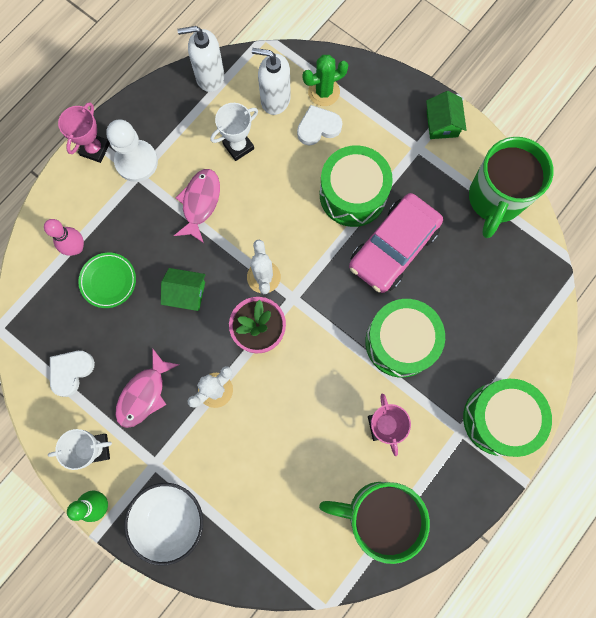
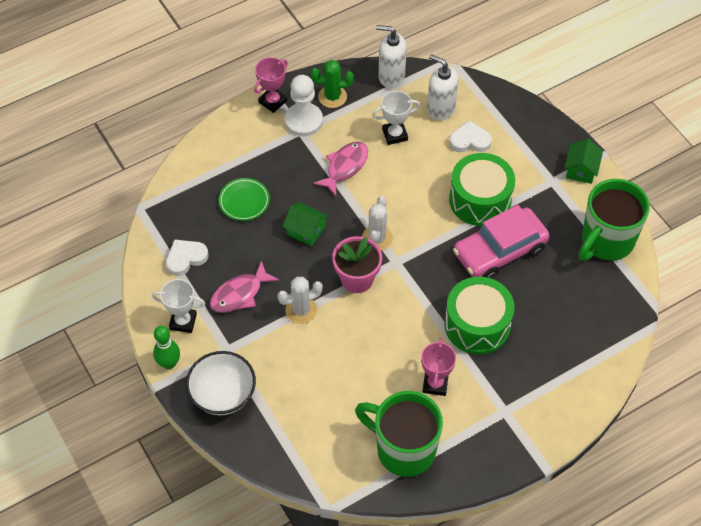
camera: 20 degrees right, 20 degrees down
pink bowling pin [44,219,84,256] -> none
green cactus [303,55,348,106] -> green cactus moved to [311,60,354,108]
green drum [463,379,552,457] -> none

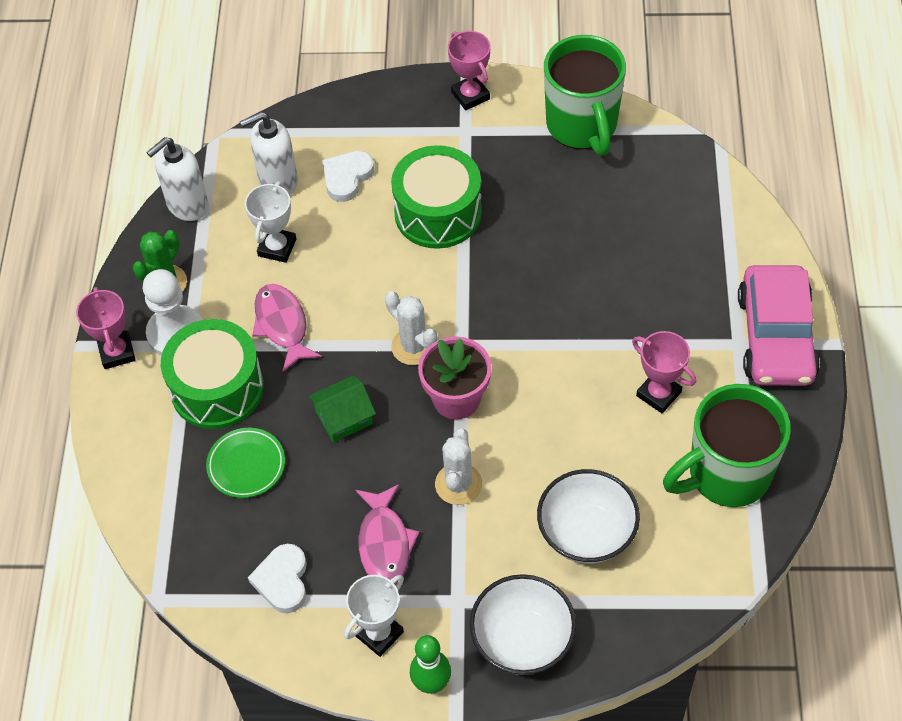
camera: 55 degrees left, 0 degrees up
green drum [444,277,515,354] -> green drum moved to [161,319,264,429]
pink car [453,205,550,279] -> pink car moved to [738,265,820,386]
green house [564,139,603,184] -> pink trophy [448,31,491,110]
none -> white bowl [537,469,640,564]

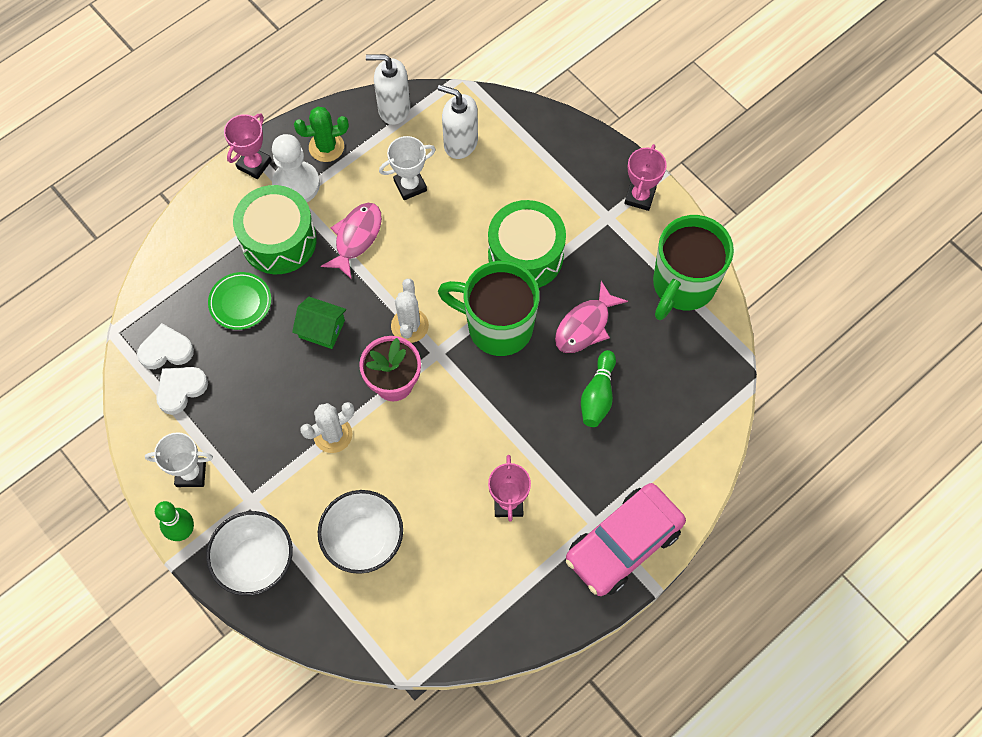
camera: 45 degrees right, 10 degrees up
white heart [322,151,374,202] -> white heart moved to [137,323,194,369]
pink fish [356,484,419,584] -> pink fish moved to [555,281,628,353]
green mug [663,384,791,507] -> green mug moved to [438,261,540,356]
none -> green bowling pin [581,350,616,427]

